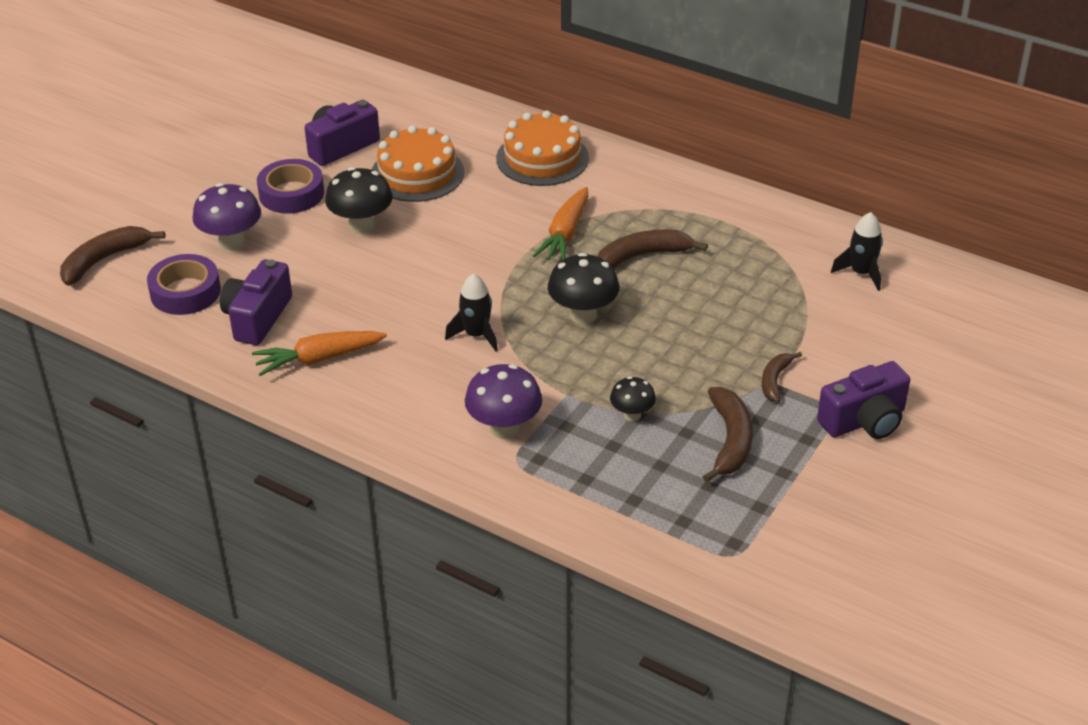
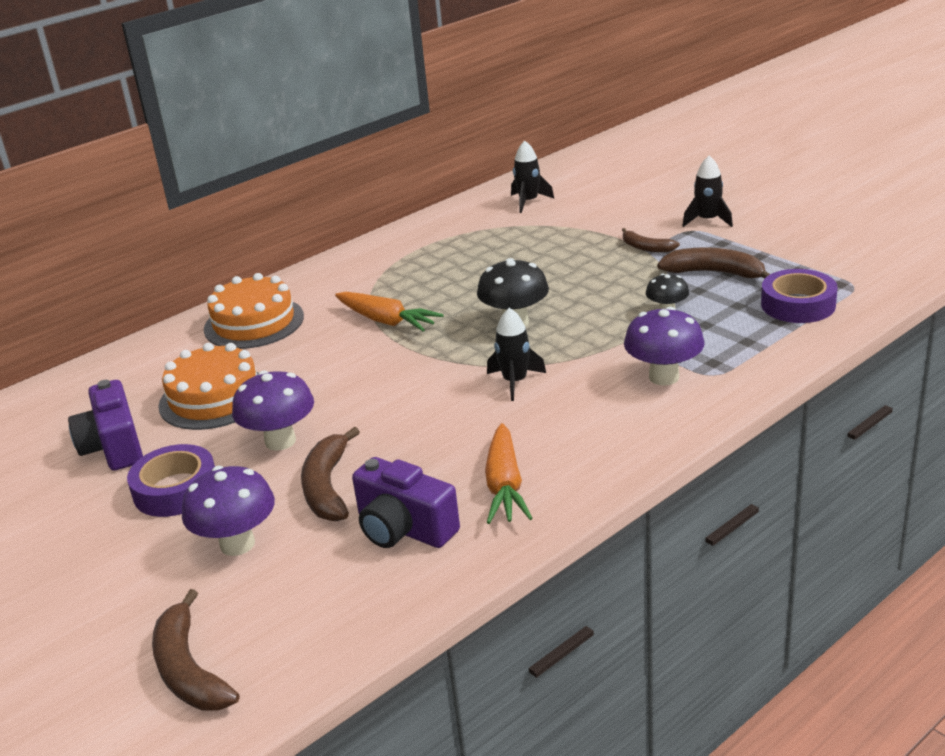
camera: 70 degrees left, 10 degrees down
purple tape [147,254,221,315] -> purple tape moved to [761,269,838,323]
black mushroom [325,167,393,234] -> purple mushroom [232,370,314,451]
brown banana [598,229,708,269] -> brown banana moved to [301,427,360,521]
purple camera [817,361,910,439] -> black rocket [683,156,733,227]

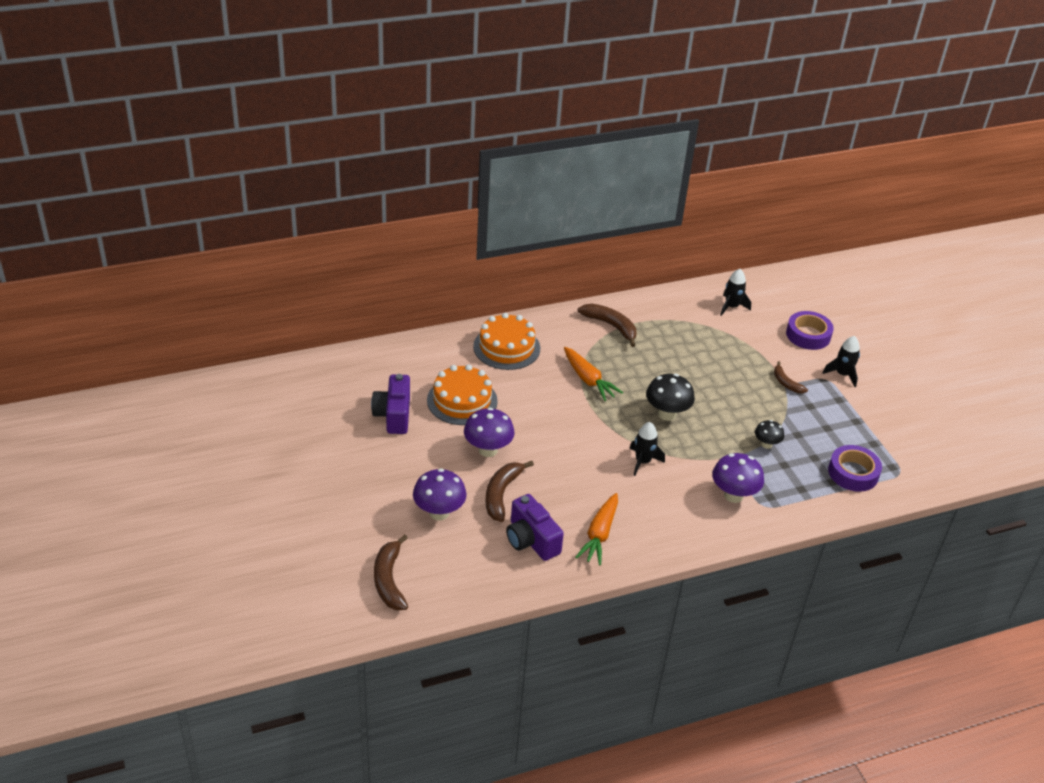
camera: 15 degrees right, 10 degrees up
purple tape [127,444,215,517] -> purple tape moved to [786,311,834,350]
brown banana [657,247,770,279] -> brown banana moved to [578,303,637,347]

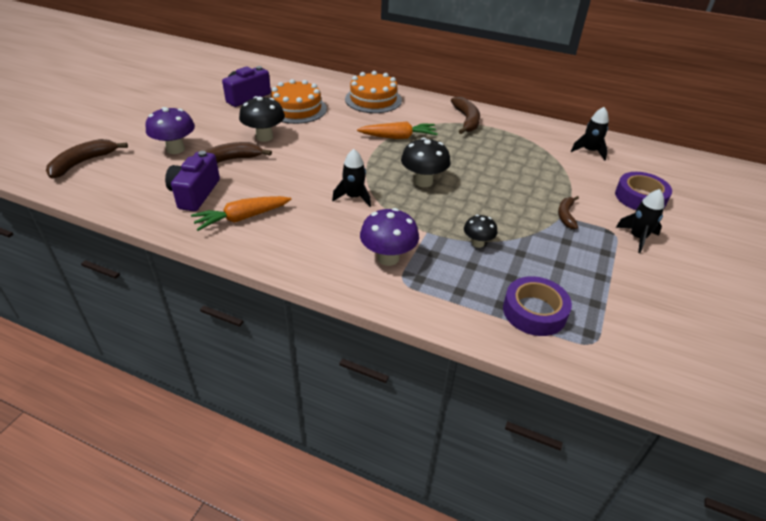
camera: 45 degrees right, 0 degrees up
purple mushroom [464,407,515,457] -> black mushroom [239,96,285,142]
orange carrot [564,347,623,401] -> orange carrot turned 105 degrees counterclockwise [357,122,438,139]

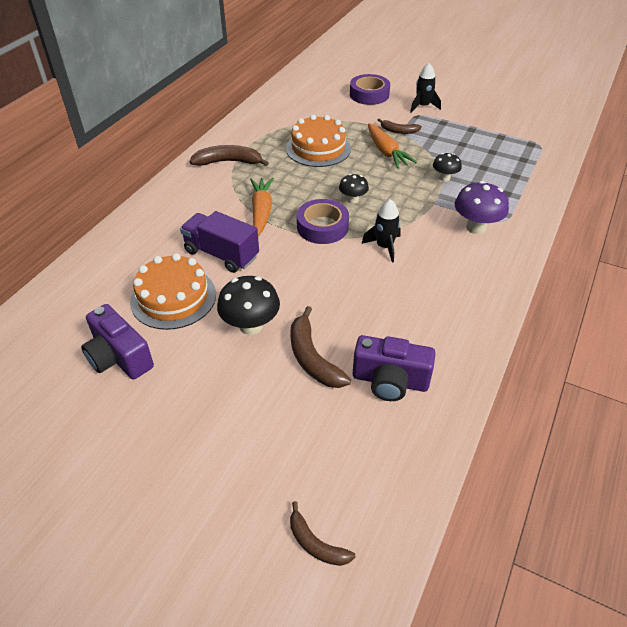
camera: 85 degrees left, 5 degrees up
brown banana [46,139,128,179] -> brown banana [290,501,355,566], size x0.62
purple mushroom [146,107,195,154] -> none
orange carrot [191,196,291,231] -> orange carrot moved to [368,123,417,168]
orange cake [345,71,402,113] -> orange cake moved to [286,115,351,167]
black mushroom [401,137,451,187] -> black mushroom [339,174,369,204], size x0.60
purple tape [503,276,572,336] -> purple tape moved to [297,199,349,244]
black rocket [571,107,609,160] -> none
none -> purple truck [180,211,259,273]

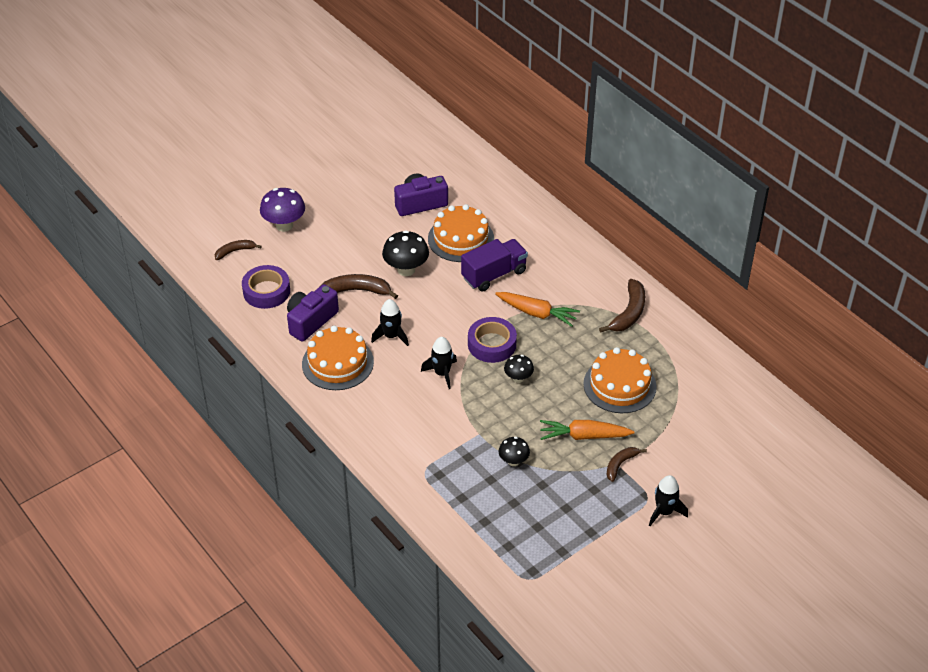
camera: 115 degrees right, 0 degrees up
purple tape [350,74,390,105] -> purple tape moved to [242,265,290,309]
purple mushroom [455,181,509,234] -> purple mushroom moved to [260,188,305,232]
none -> orange cake [302,326,374,390]
none -> black rocket [371,299,409,346]

